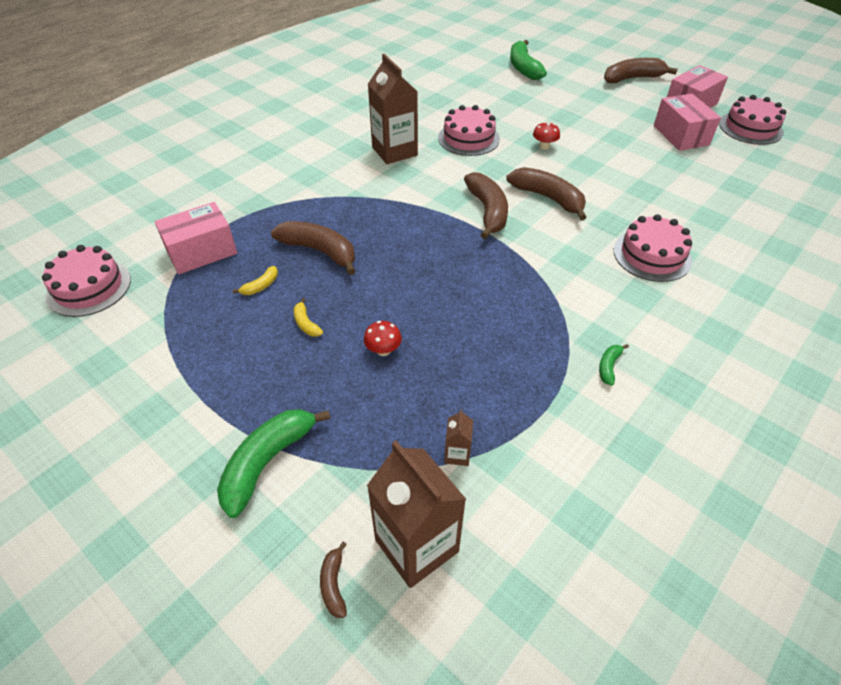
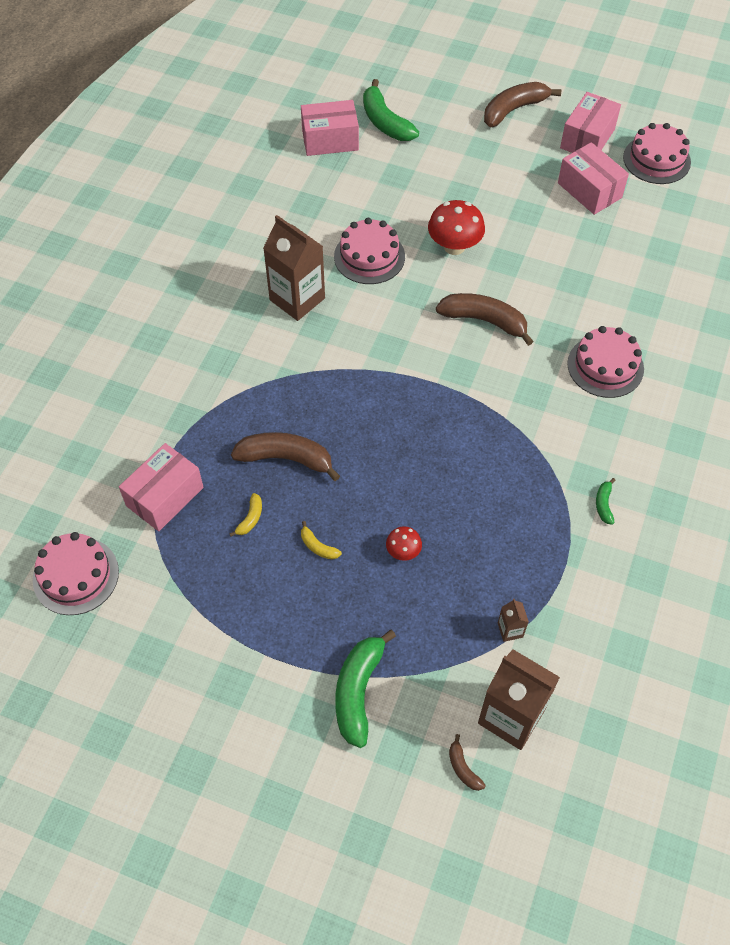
camera: 20 degrees left, 10 degrees up
brown banana [464,172,508,239] -> none
red mushroom [533,122,560,149] -> red mushroom [428,200,485,255], size x1.86
none -> pink box [301,100,359,156]

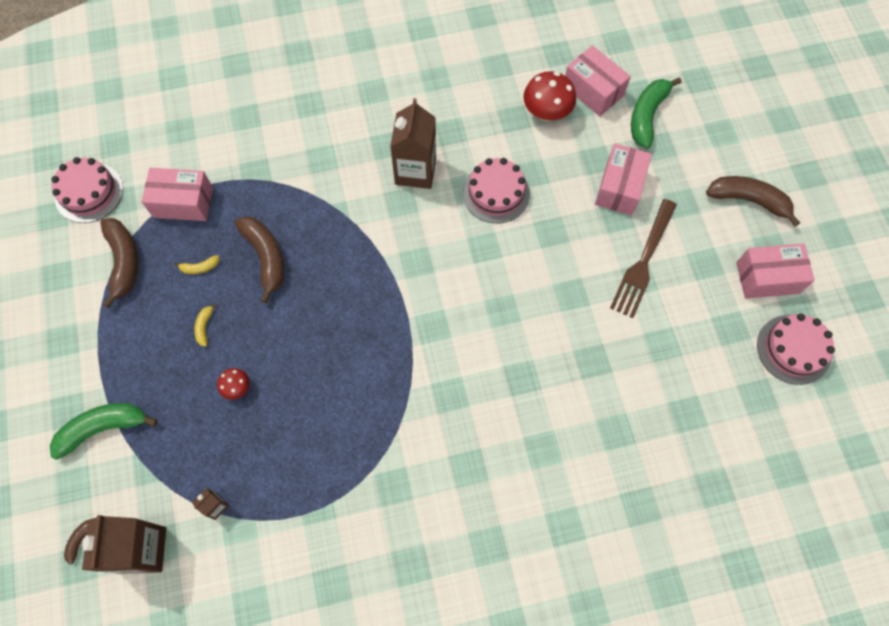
camera: 55 degrees right, 10 degrees up
red mushroom [428,200,485,255] -> red mushroom moved to [523,71,576,121]
brown banana [436,293,534,346] -> brown banana moved to [100,218,138,308]
pink box [558,142,629,215] -> pink box moved to [595,143,652,215]
pink cake [567,326,644,398] -> none
green banana [596,478,616,525] -> none
none -> brown fork [610,199,677,318]

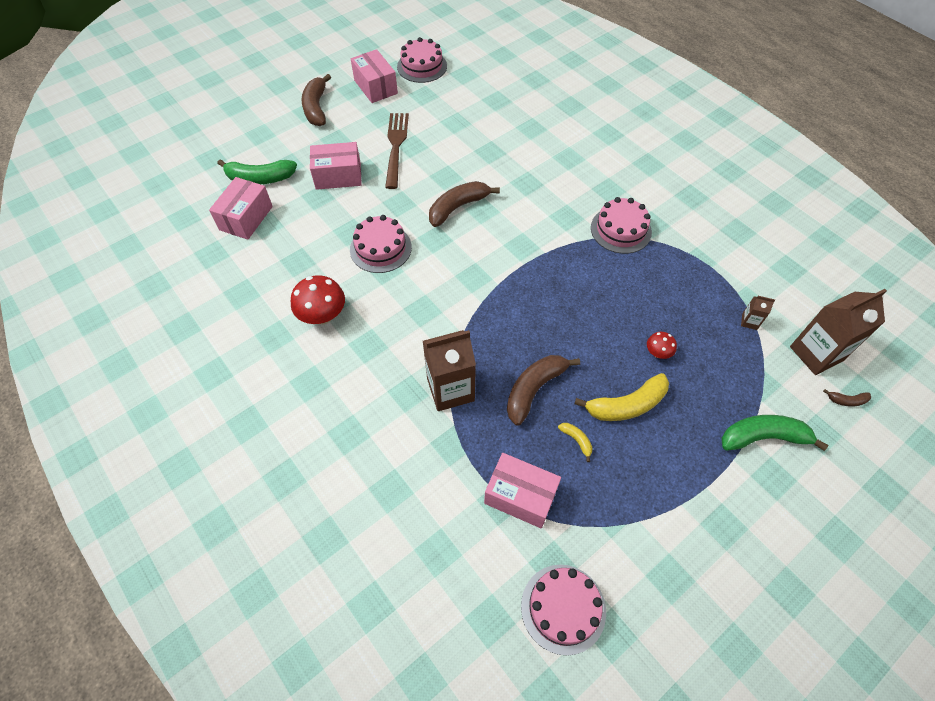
camera: 115 degrees left, 10 degrees down
green banana [50,403,158,460] -> green banana turned 135 degrees clockwise [721,415,828,451]
brown banana [100,218,138,308] -> brown banana moved to [429,181,500,227]
pink box [141,168,213,221] -> pink box turned 45 degrees counterclockwise [484,453,561,528]
yellow banana [194,303,217,347] -> yellow banana [574,373,669,421], size x2.15
brown carton [390,98,436,189] -> brown carton moved to [423,330,476,411]
red mushroom [523,71,576,121] -> red mushroom moved to [291,275,345,324]
brown fork [610,199,677,318] -> brown fork turned 90 degrees counterclockwise [385,113,409,189]
none -> pink cake [591,197,652,254]

